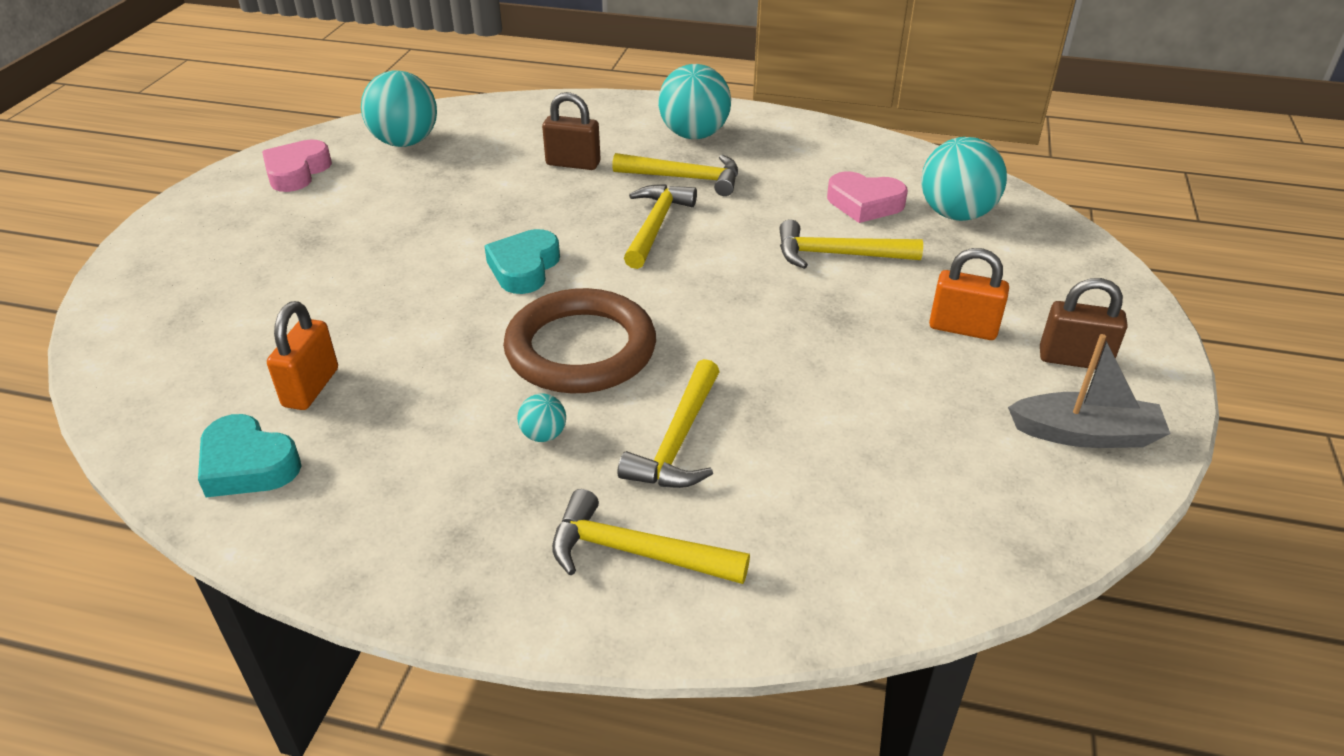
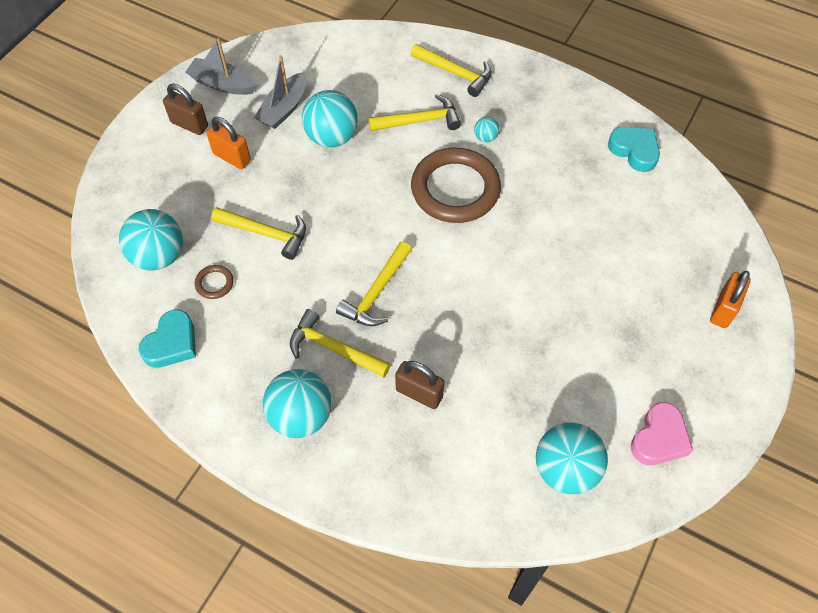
camera: 165 degrees left, 20 degrees up
orange padlock [267,301,338,410] -> orange padlock moved to [710,271,751,328]
turquoise heart [484,229,560,294] -> turquoise heart moved to [138,309,196,368]
yellow hammer [617,359,720,488] -> yellow hammer turned 45 degrees clockwise [368,94,461,131]
pink heart [827,171,908,223] -> brown ring [195,265,234,299]
none -> grey boat [254,55,307,129]
none -> turquoise ball [302,90,358,147]

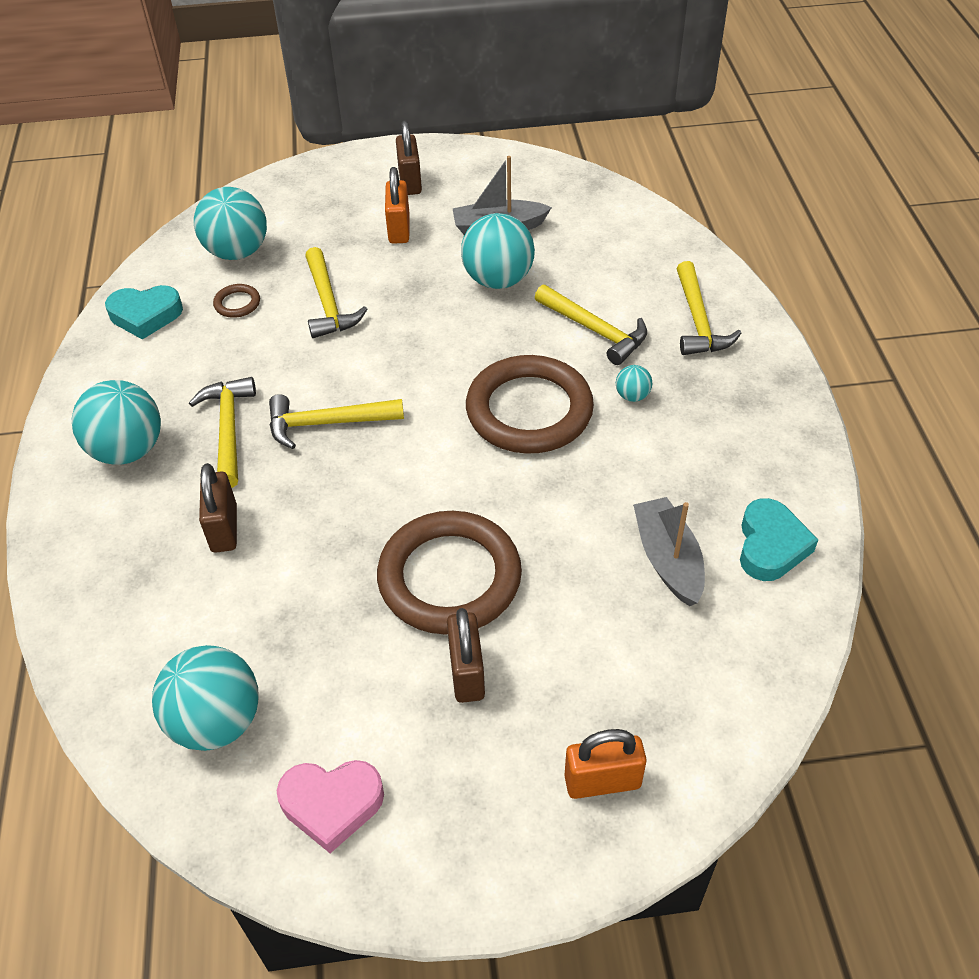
camera: 55 degrees right, 10 degrees down
grey boat [185,38,257,95] -> grey boat moved to [633,497,705,606]
none -> brown ring [377,511,522,635]
none -> brown padlock [447,608,485,703]

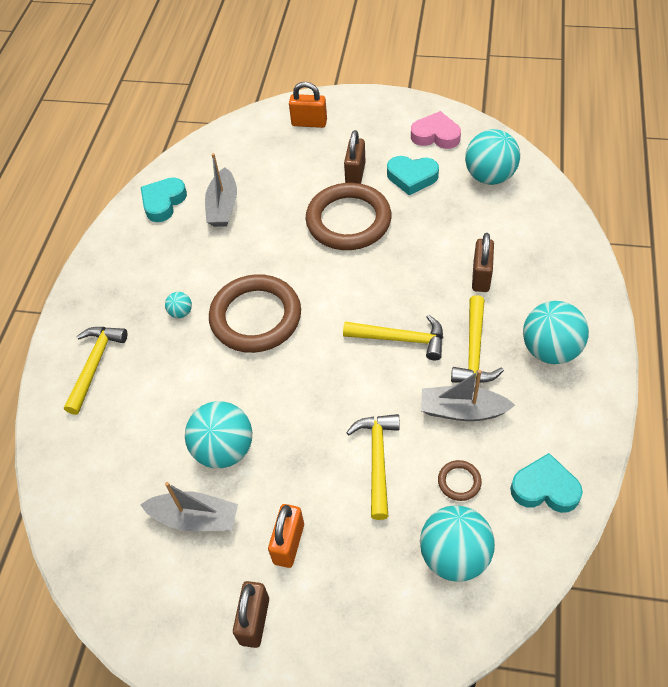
camera: 160 degrees left, 5 degrees up
yellow hammer [535,285,647,365] -> none
none -> turquoise heart [387,156,439,196]
none -> grey boat [421,370,515,421]

